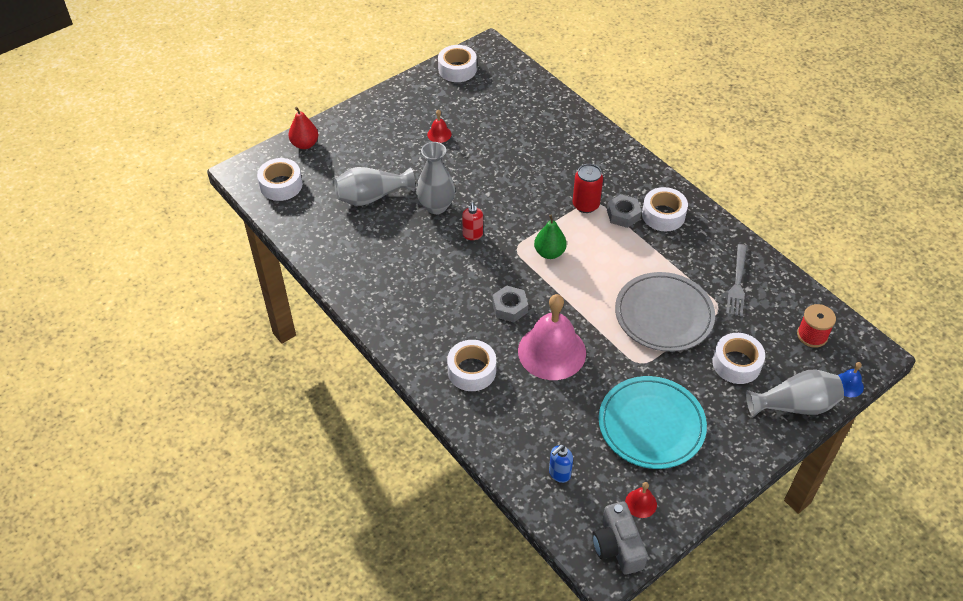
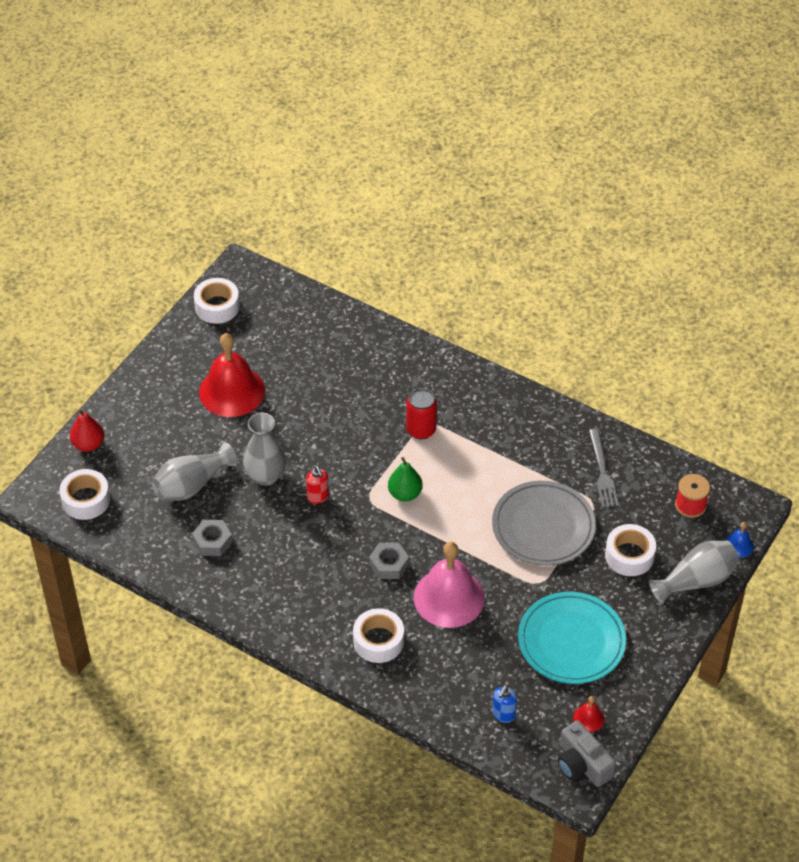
camera: 20 degrees left, 0 degrees up
red bell [427,110,452,143] -> red bell [199,333,265,417], size x2.38
grey nut [607,194,642,228] -> grey nut moved to [192,520,232,556]
white tape [642,187,688,231] -> none

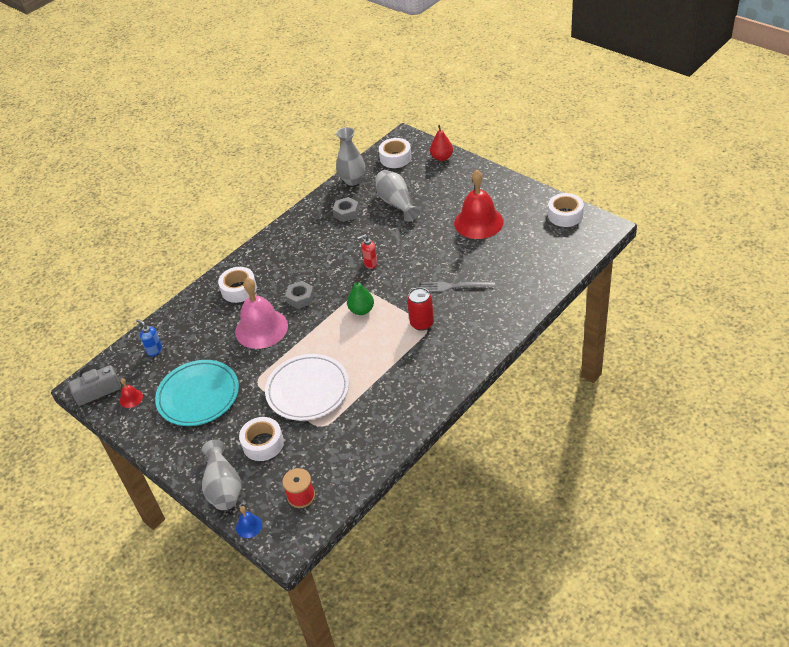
camera: 105 degrees right, 5 degrees down
grey vase [243,413,286,486] -> grey vase moved to [336,127,365,186]
grey plate [492,481,596,566] -> white plate [265,354,349,421]
grey fork [589,429,619,507] -> grey fork moved to [421,282,495,292]

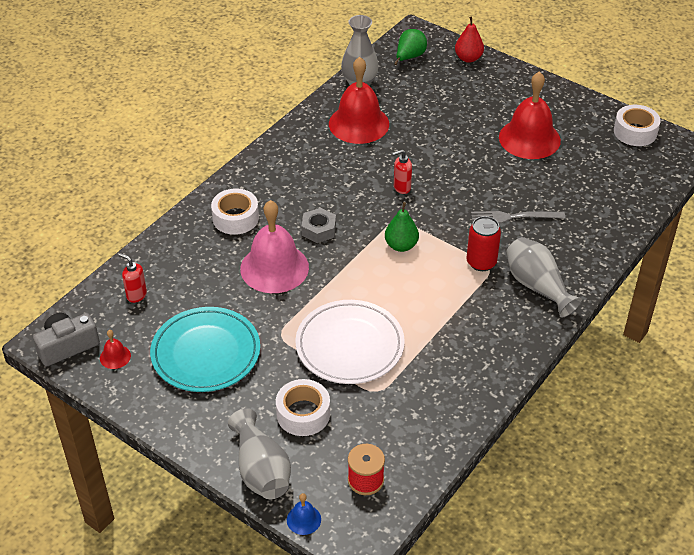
camera: 10 degrees left, 0 degrees up
blue soap dispenser [136,319,163,356] -> red soap dispenser [119,253,147,303]
grey nut [332,197,359,222] -> red bell [329,57,389,144]
grey vase [375,170,420,222] -> grey vase moved to [506,237,582,318]
white tape [379,138,412,168] -> green pear [394,29,427,65]

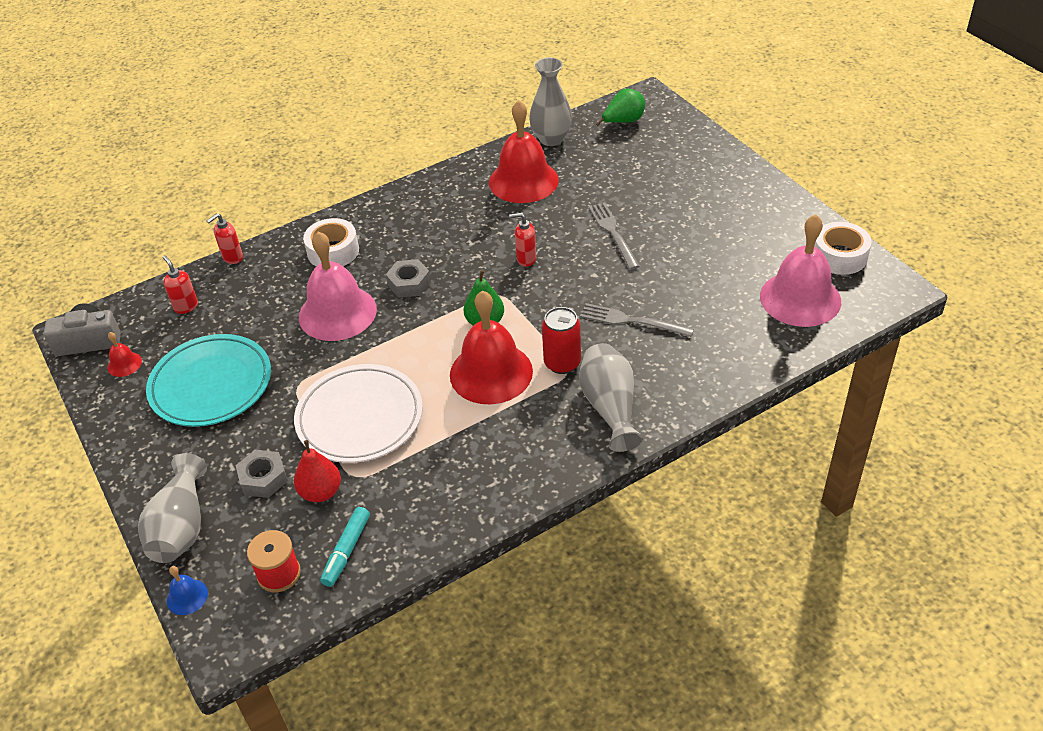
camera: 25 degrees right, 0 degrees up
white tape [276,379,330,436] -> grey nut [235,450,288,498]
red pear [455,16,484,63] -> red pear moved to [294,440,341,502]
red bell [499,71,561,159] -> red bell moved to [450,290,533,404]
none -> red soap dispenser [207,213,243,264]
none -> turquoise marker [320,507,370,587]
none -> grey fork [589,203,640,270]
none -> pink bell [760,214,841,327]

